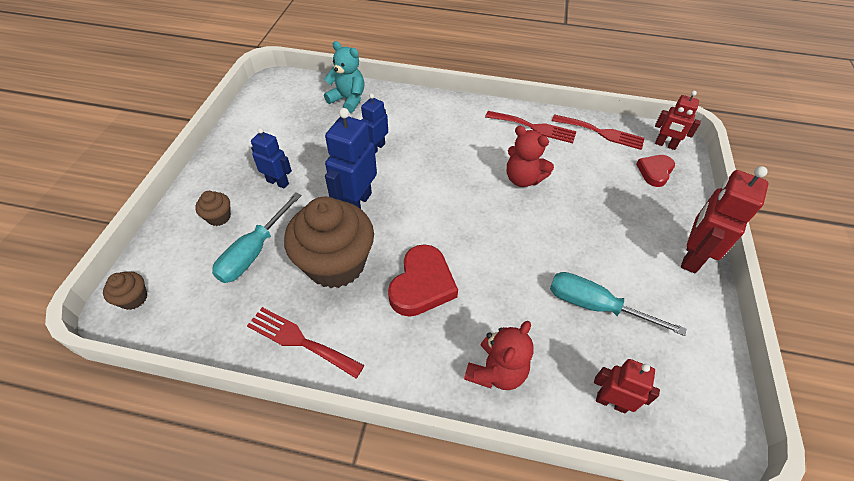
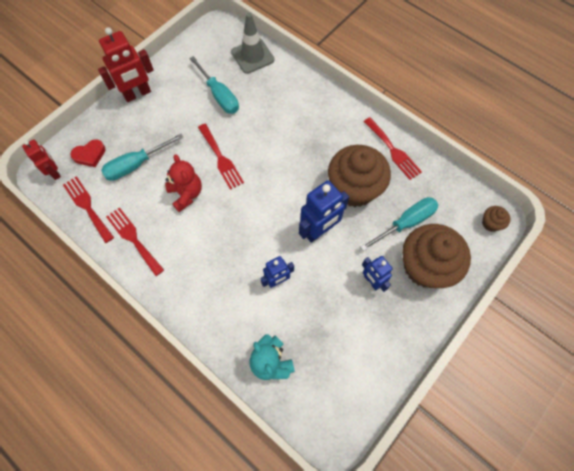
camera: 150 degrees left, 15 degrees up
brown cupcake [195,191,231,226] -> brown cupcake [402,224,471,288], size x2.38
red heart [388,244,458,317] -> none
red teddy bear [464,321,534,390] -> none
red robot [594,359,660,413] -> grey traffic cone [231,13,275,74]
none -> turquoise screwdriver [101,134,184,181]
none -> red fork [198,124,244,190]

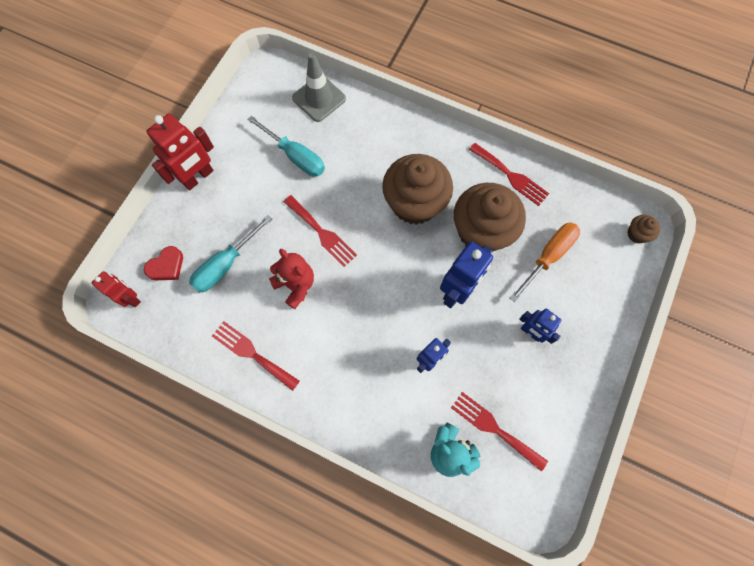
camera: 15 degrees left, 5 degrees up
red fork [63,176,114,243] -> red fork moved to [451,392,548,471]
turquoise screwdriver [360,197,439,251] -> orange screwdriver [510,223,580,302]
brown cupcake [402,224,471,288] -> brown cupcake moved to [382,154,453,225]

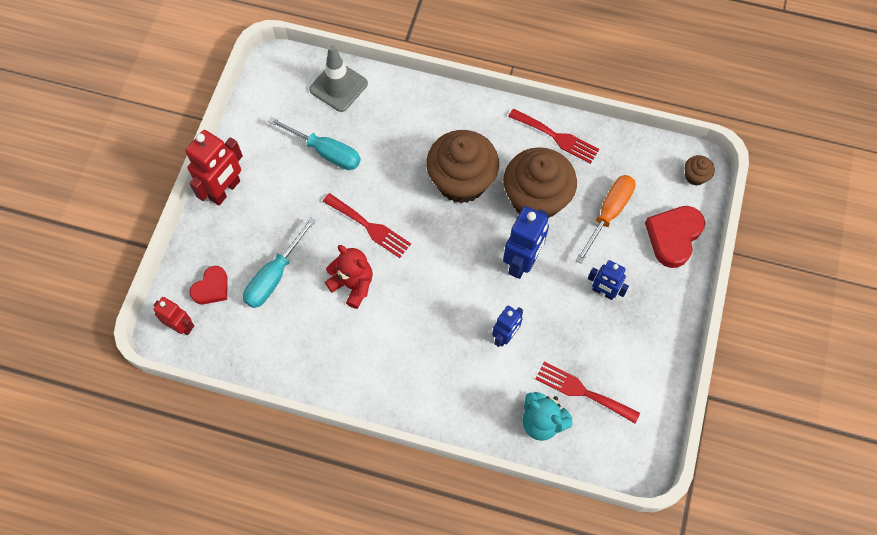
camera: 10 degrees left, 5 degrees down
red fork [212,321,300,391] -> none
none -> red heart [645,206,705,268]

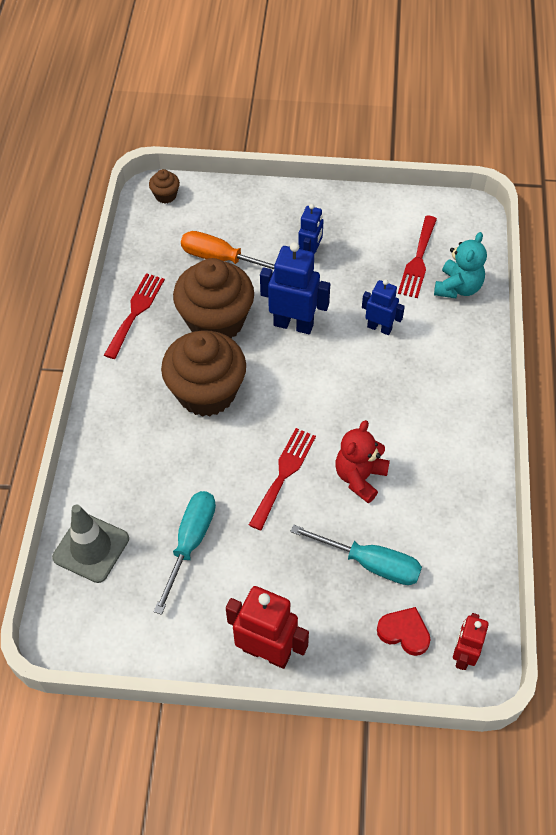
camera: 100 degrees left, 10 degrees down
red heart [645,206,705,268] -> none

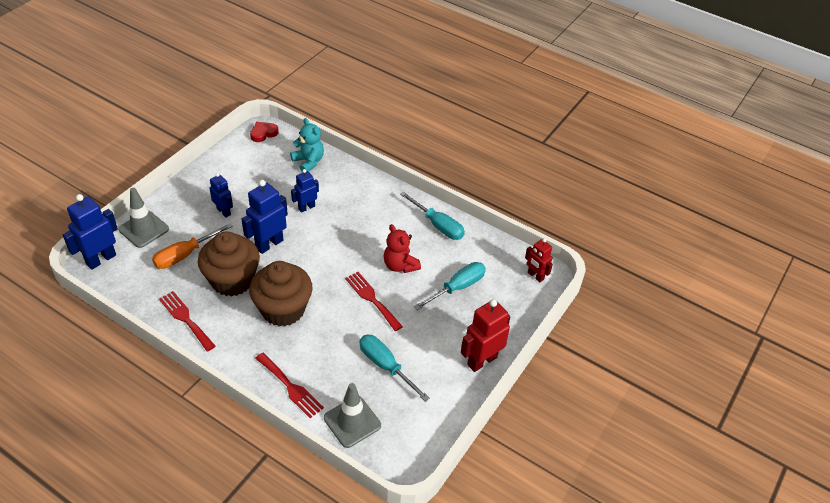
camera: 65 degrees left, 10 degrees down
brown cupcake [149,169,180,203] -> blue robot [63,194,118,270]
red heart [377,607,431,656] -> red heart moved to [250,122,279,142]
red fork [398,216,437,298] -> red fork moved to [255,352,324,418]
none -> grey traffic cone [118,188,169,248]
none -> turquoise screwdriver [400,192,465,240]

